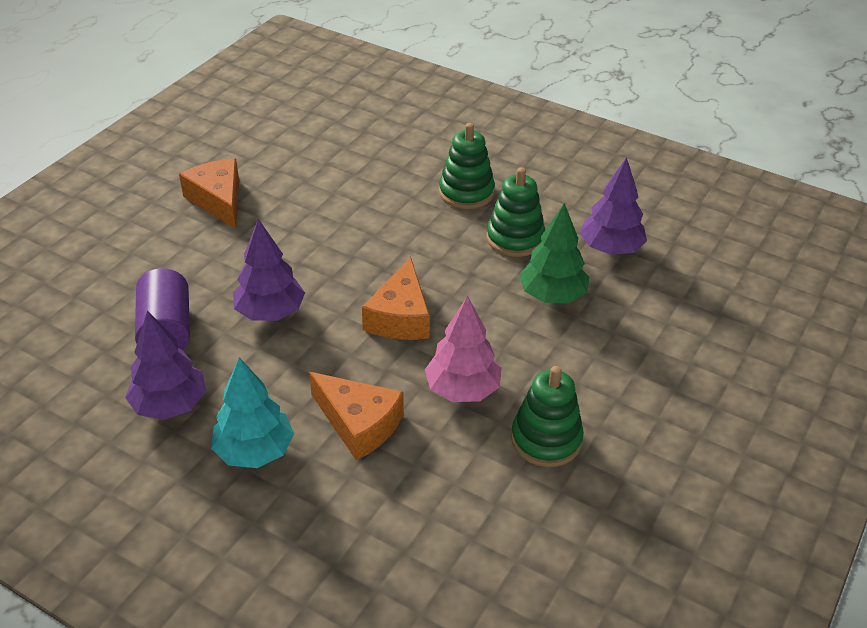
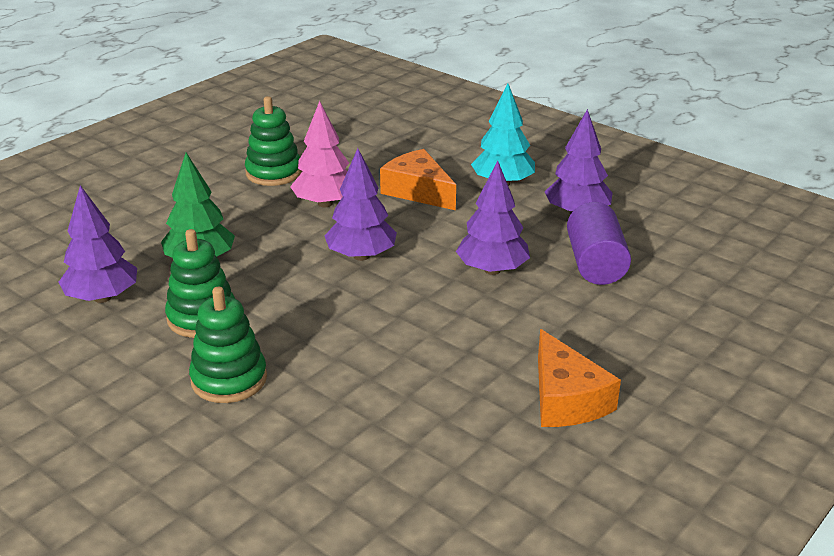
camera: 170 degrees left, 10 degrees down
orange cheese [362,257,430,340] -> purple tree [325,148,397,261]

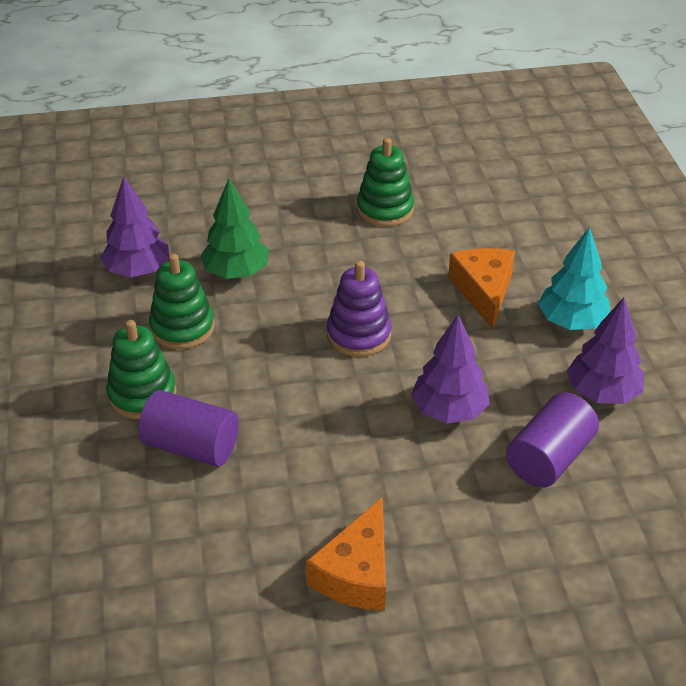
camera: 40 degrees right, 10 degrees up
pink tree [290,101,349,207] -> none
purple tree [325,148,397,261] -> purple stacking toy [327,261,392,357]
none -> purple cylinder [138,390,239,467]

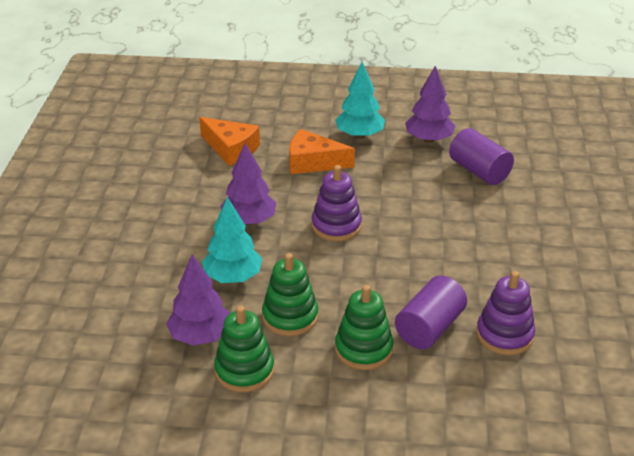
camera: 75 degrees left, 5 degrees down
green tree [200,179,269,279] -> turquoise tree [202,197,262,283]
orange cheese [306,497,386,610] -> orange cheese moved to [199,117,260,166]
green stacking toy [357,138,414,226] -> green stacking toy moved to [214,306,274,392]
purple tree [411,315,490,423] -> purple tree moved to [220,143,276,225]
none -> purple stacking toy [476,271,535,355]

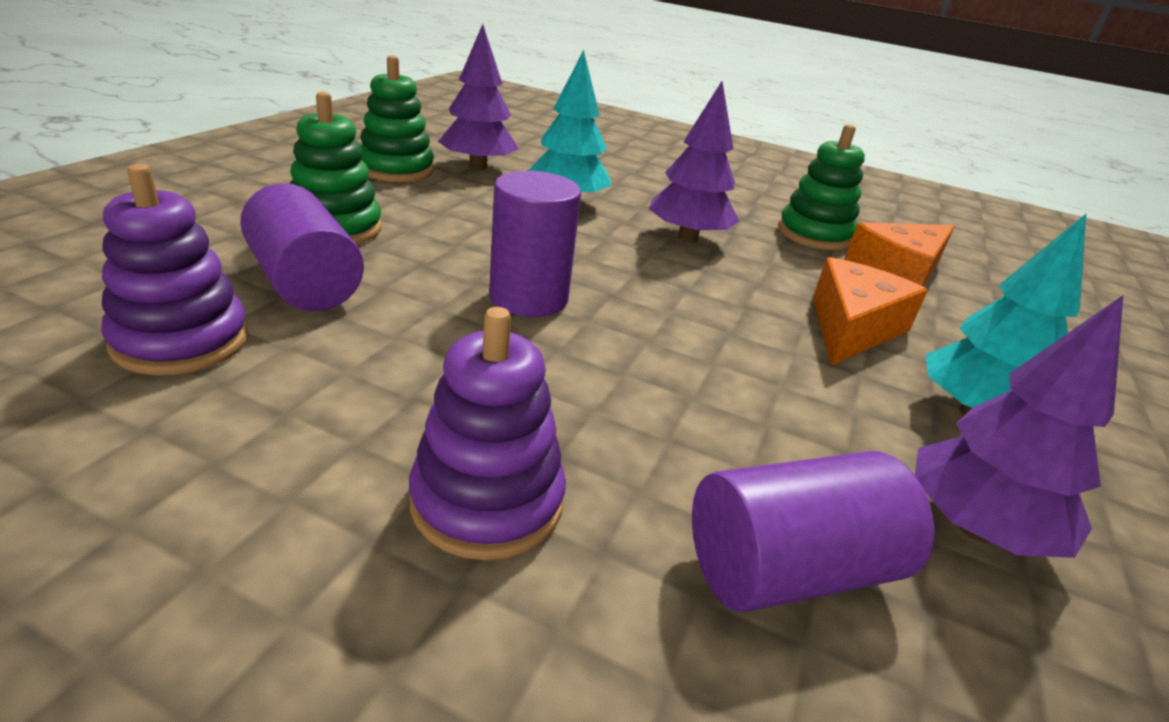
camera: 105 degrees right, 5 degrees down
green stacking toy [262,253,318,336] -> green stacking toy moved to [778,124,865,250]
purple stacking toy [312,165,362,241] -> purple stacking toy moved to [409,307,566,560]
none -> purple cylinder [489,171,581,317]

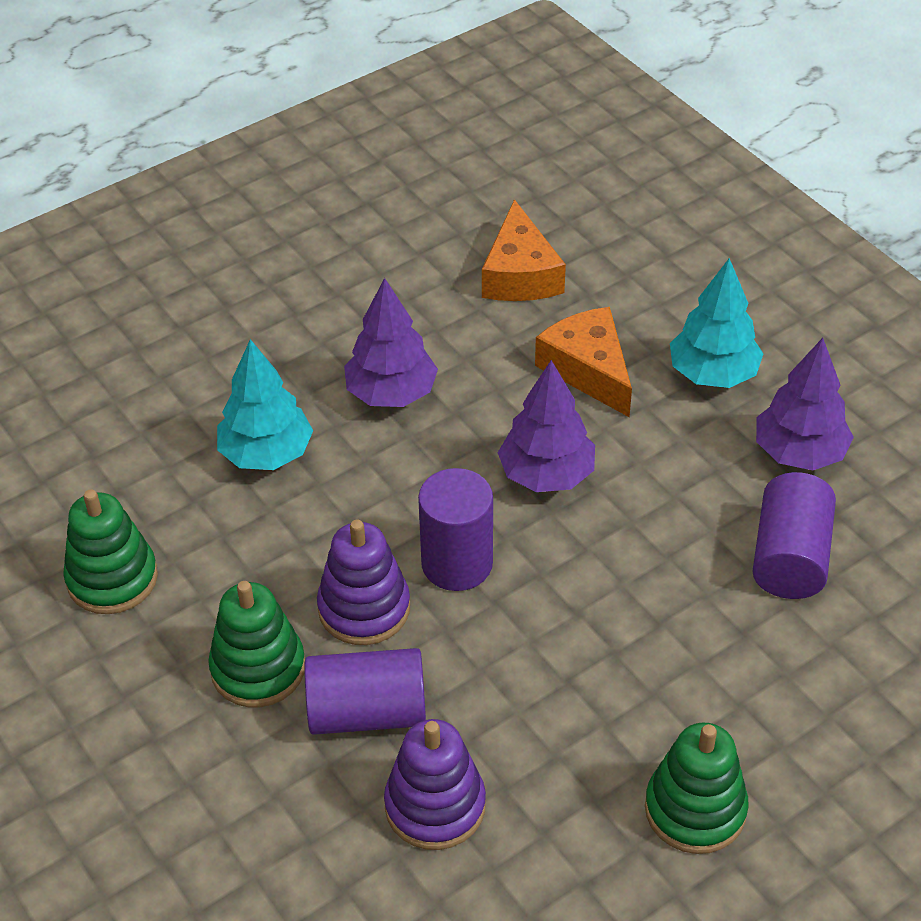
camera: 55 degrees left, 15 degrees up
purple stacking toy [409,307,566,560] -> purple stacking toy moved to [317,519,410,645]
purple tree [438,24,519,170] -> purple tree moved to [498,360,595,492]
green stacking toy [778,124,865,250] -> green stacking toy moved to [645,722,749,854]

